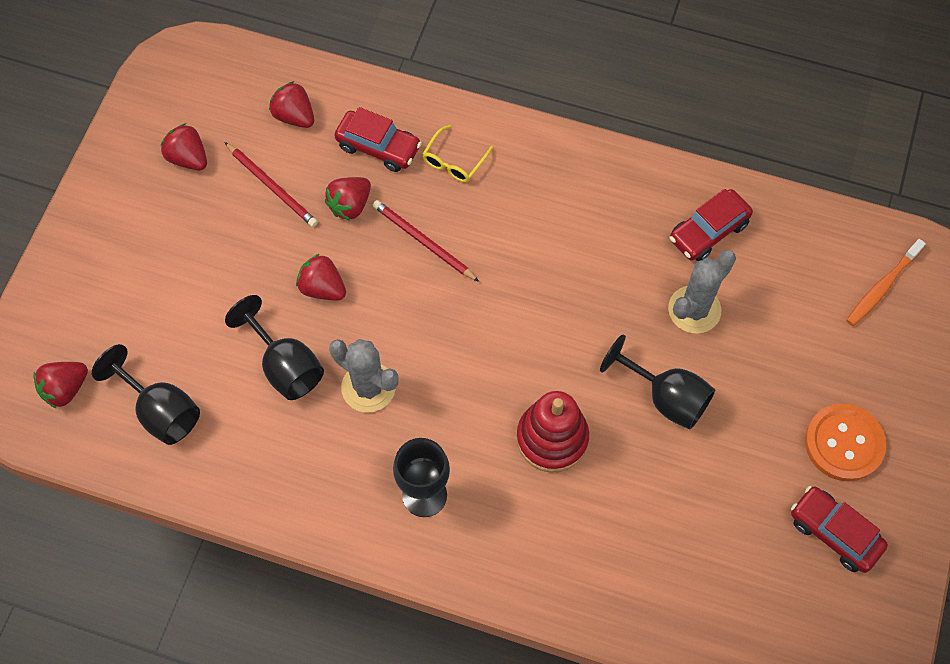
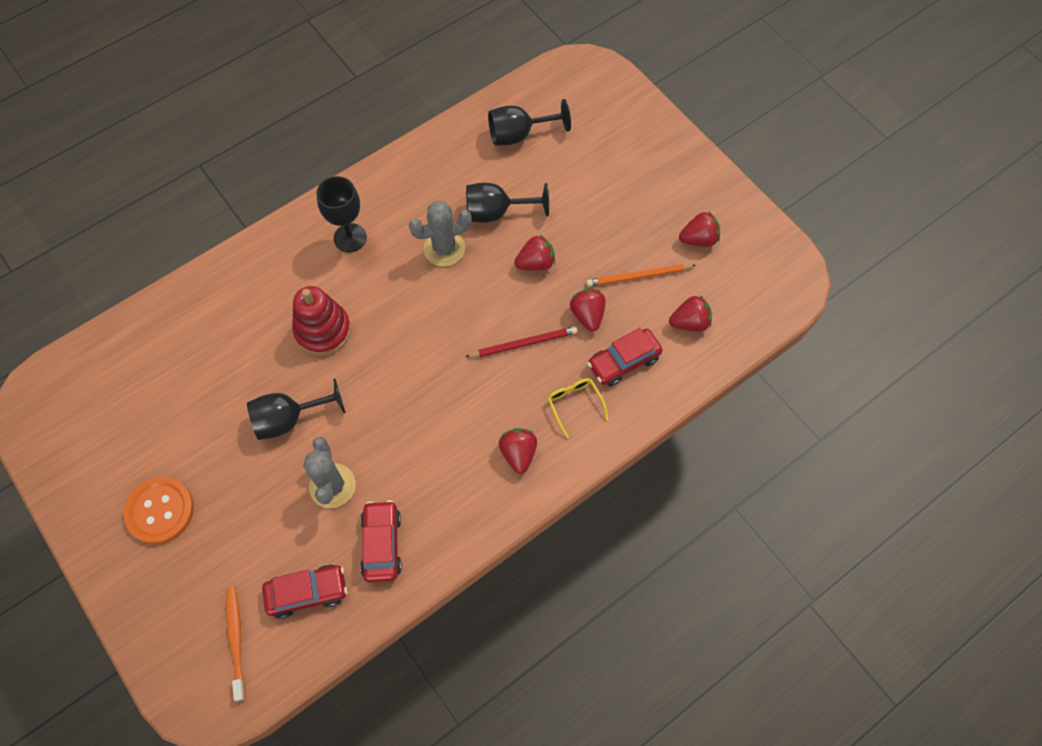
camera: 125 degrees right, 0 degrees up
red strawberry [33,362,88,409] -> red strawberry moved to [498,428,537,474]
red pencil [224,142,318,227] -> orange pencil [586,264,696,287]
red car [791,486,888,573] -> red car moved to [262,565,347,619]

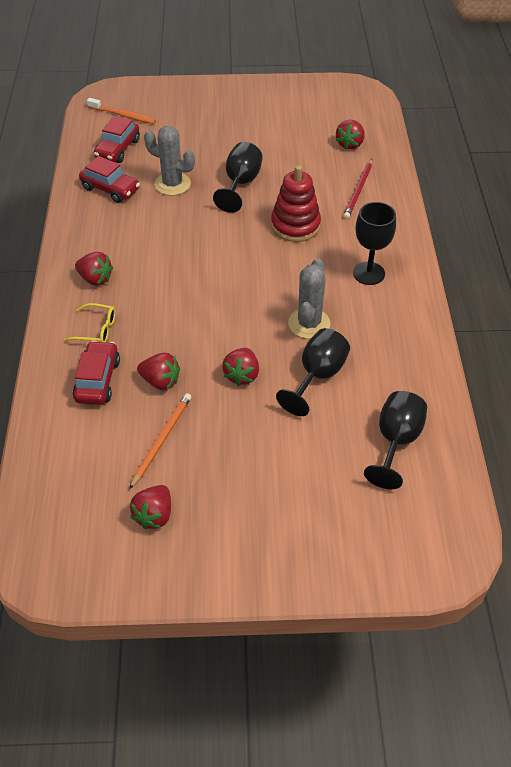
camera: 125 degrees right, 15 degrees down
orange button [124,477,194,544] -> none
red pencil [465,326,578,357] -> red pencil moved to [343,159,372,219]
red strawberry [669,295,712,332] -> red strawberry moved to [336,120,365,150]

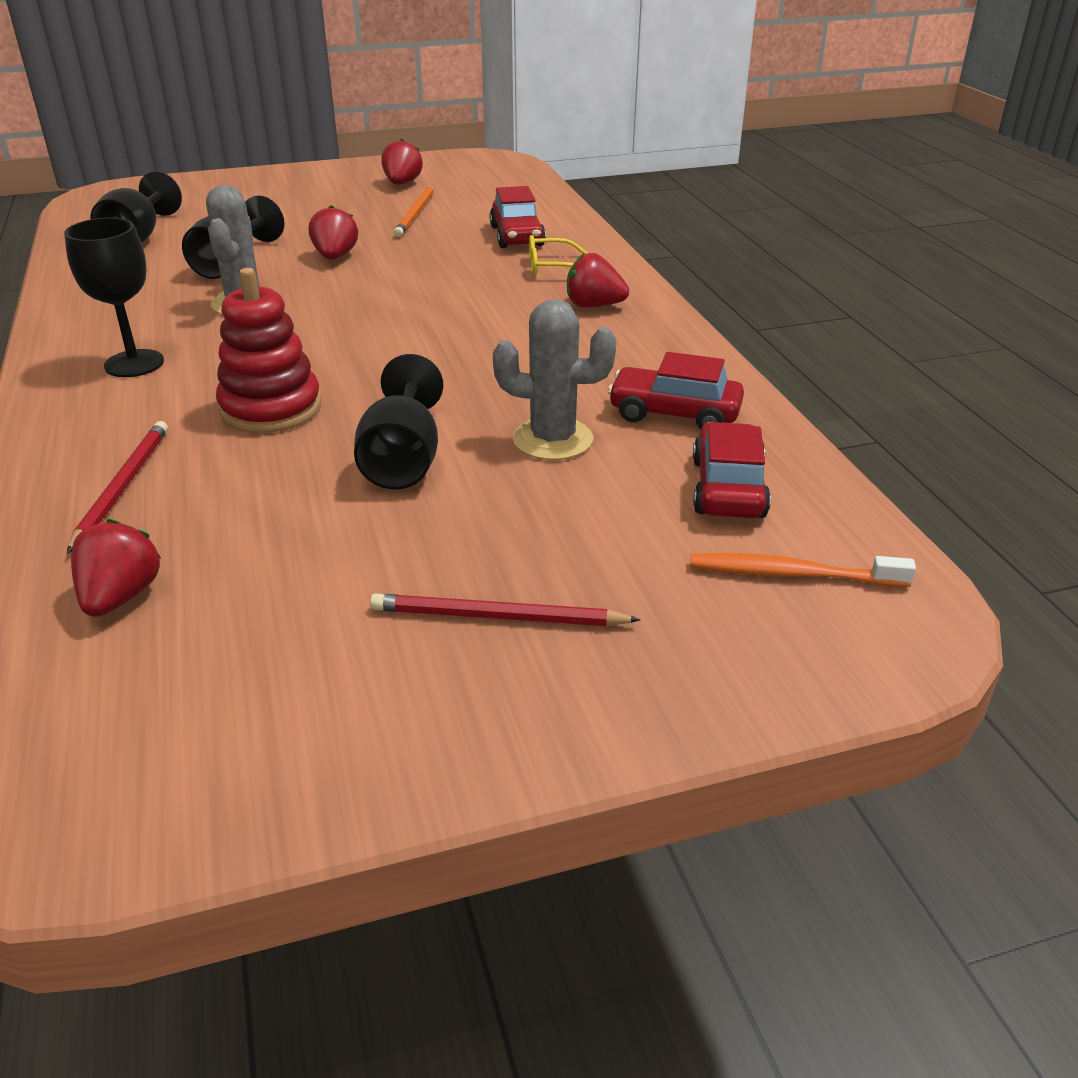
camera: 165 degrees right, 15 degrees down
red strawberry [137,353,180,390] -> none
none -> red pencil [370,593,641,626]

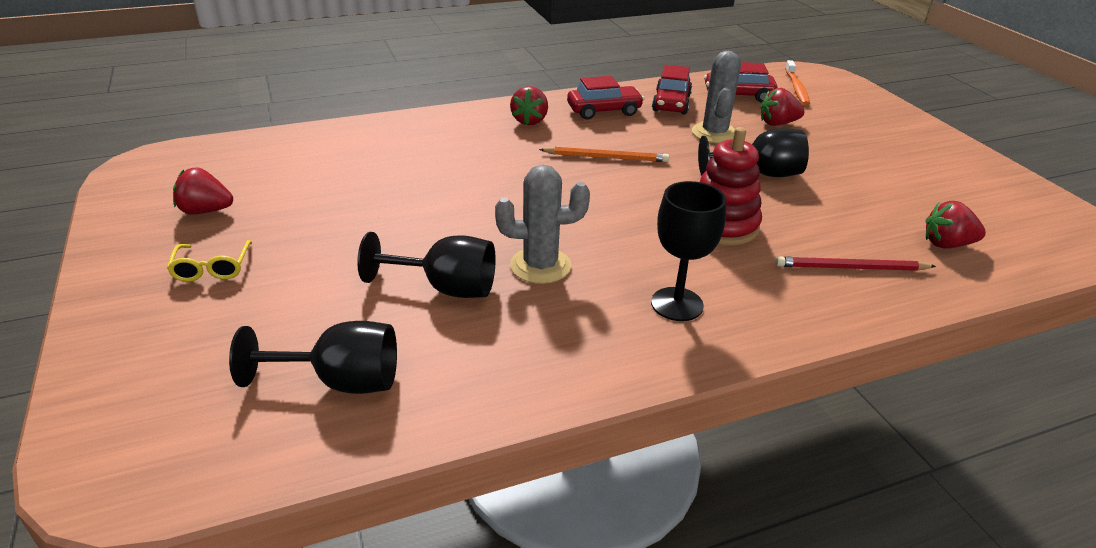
camera: 95 degrees left, 0 degrees up
red strawberry [309,205,358,260] -> red strawberry moved to [760,88,805,126]
red pencil [370,593,641,626] -> none
orange pencil [394,186,434,237] -> orange pencil moved to [539,147,669,162]
red car [490,186,546,248] -> red car moved to [567,76,644,120]
yellow glasses [529,235,587,275] -> yellow glasses moved to [167,240,252,282]

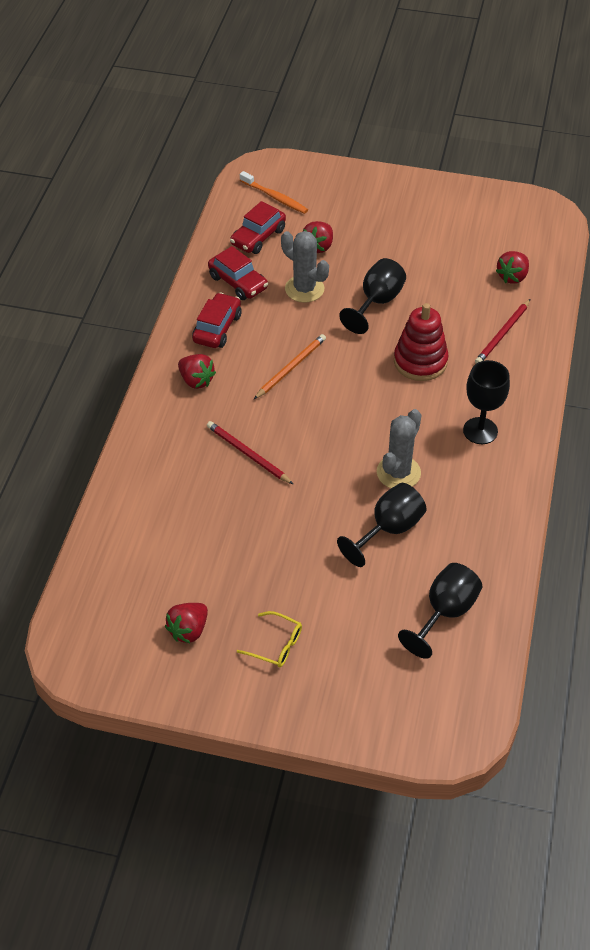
camera: 55 degrees left, 15 degrees up
none -> red pencil [207,421,293,484]

